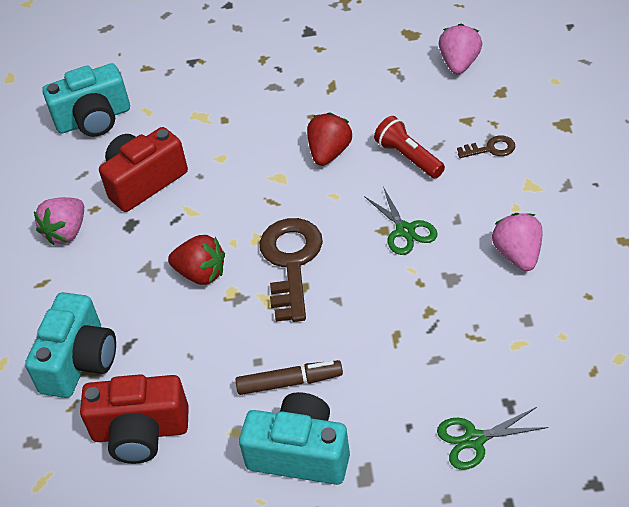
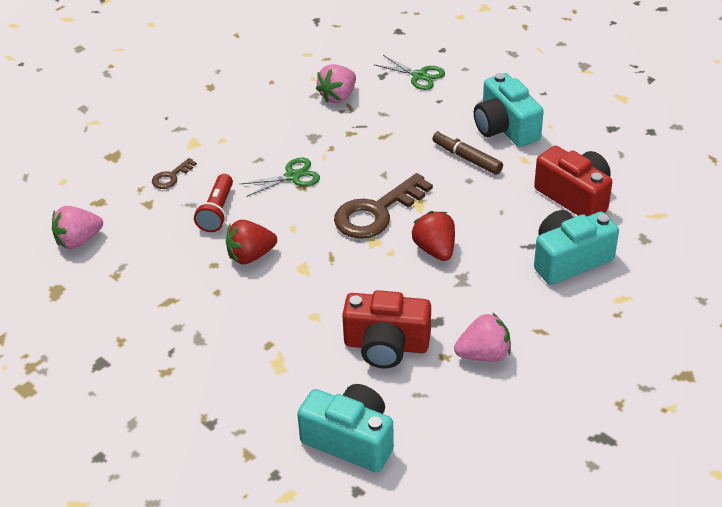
camera: 135 degrees left, 5 degrees down
green scissors [364,187,438,255] -> green scissors turned 45 degrees clockwise [240,158,320,197]
brown key [457,135,515,158] -> brown key turned 90 degrees counterclockwise [152,158,197,189]
pink strawberry [492,213,542,271] -> pink strawberry moved to [316,64,356,103]

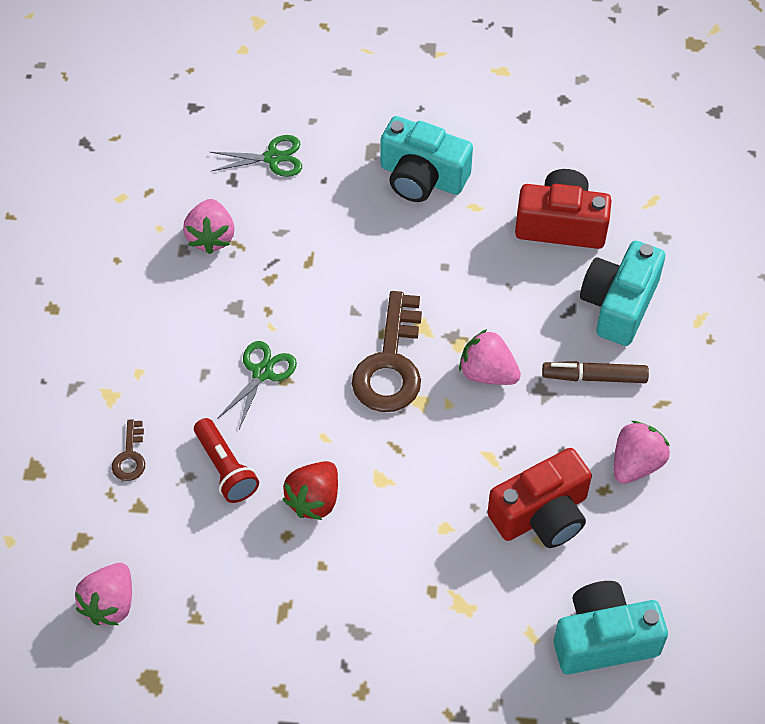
camera: 40 degrees left, 15 degrees up
red strawberry [412,211,455,261] -> pink strawberry [459,329,521,385]
brown marker [432,131,503,175] -> brown marker moved to [542,361,649,383]

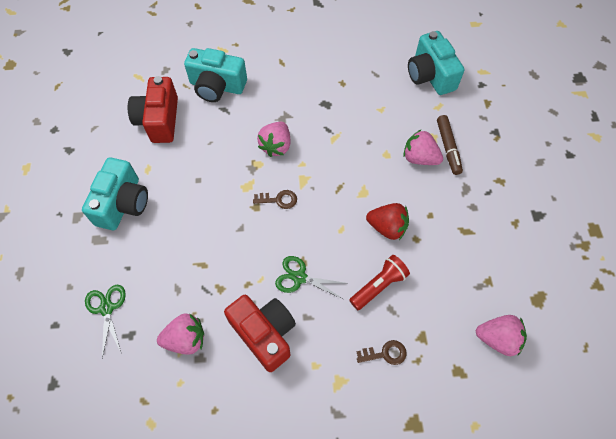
camera: 100 degrees left, 5 degrees up
brown key [352,291,422,412] -> brown key [253,190,297,209], size x0.47
red camera [487,448,592,548] -> red camera moved to [224,295,296,372]
brown marker [542,361,649,383] -> brown marker moved to [437,115,463,175]
pink strawberry [614,421,670,484] -> pink strawberry moved to [403,129,443,165]

